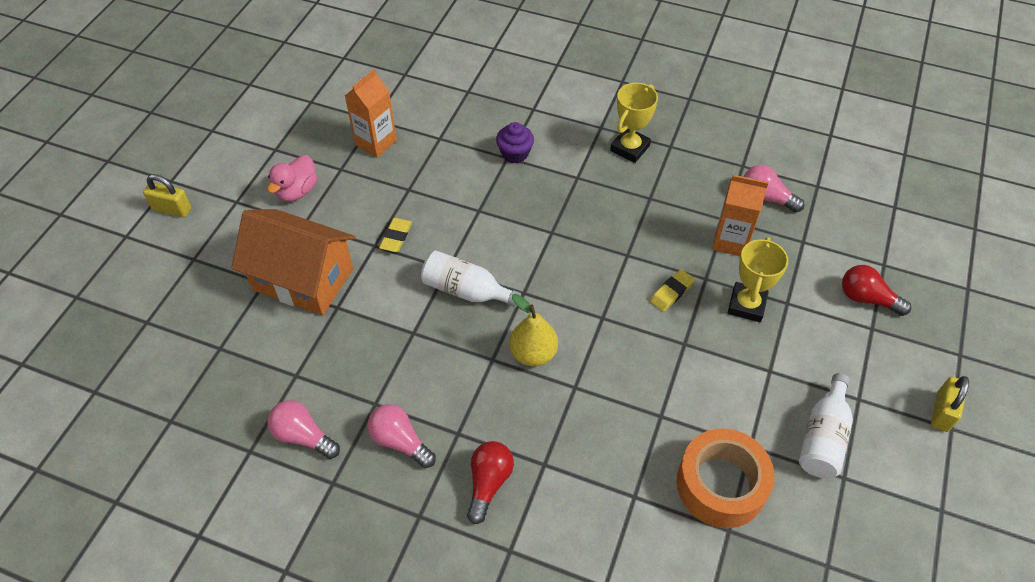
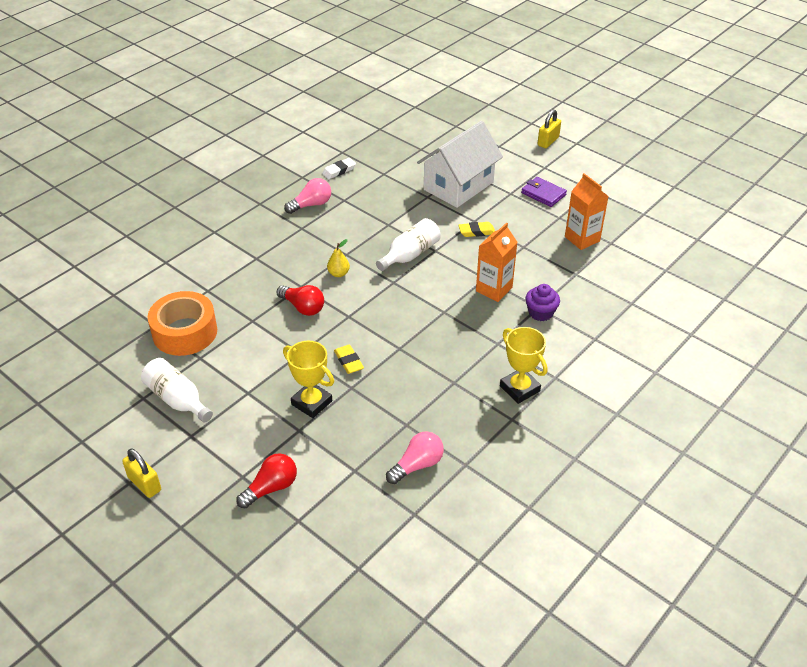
camera: 110 degrees right, 10 degrees down
orange house [231,209,355,315] -> white house [417,121,503,208]
pink duck [267,155,317,202] -> purple wallet [521,177,567,207]
pink light bulb [268,400,340,459] -> white eraser [322,158,356,179]
yellow eraser [379,218,412,252] -> yellow eraser turned 45 degrees counterclockwise [458,222,495,237]
red light bulb [467,441,514,524] -> red light bulb moved to [277,285,324,316]
yellow pear [509,294,558,366] -> yellow pear [327,239,350,277], size x0.63
orange carton [712,175,768,256] -> orange carton moved to [476,222,517,302]

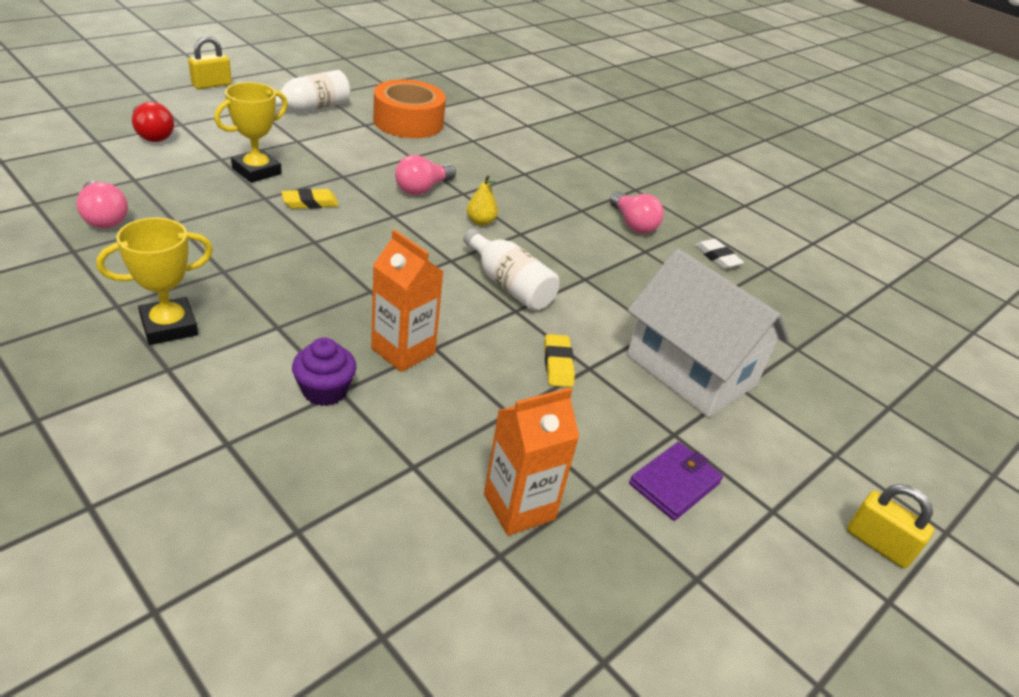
camera: 90 degrees right, 5 degrees down
red light bulb [277,285,324,316] -> pink light bulb [395,155,456,195]

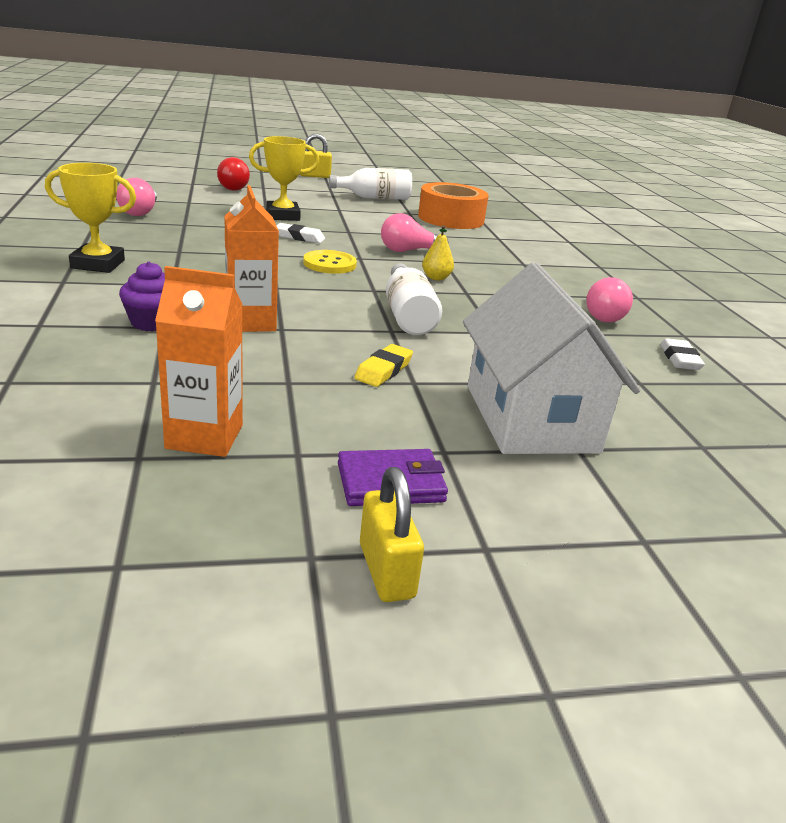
camera: 35 degrees right, 10 degrees down
yellow eraser [281,188,339,209] -> white eraser [276,223,325,243]
yellow padlock [847,484,934,568] -> yellow padlock moved to [360,467,424,602]
none -> yellow button [303,250,357,274]

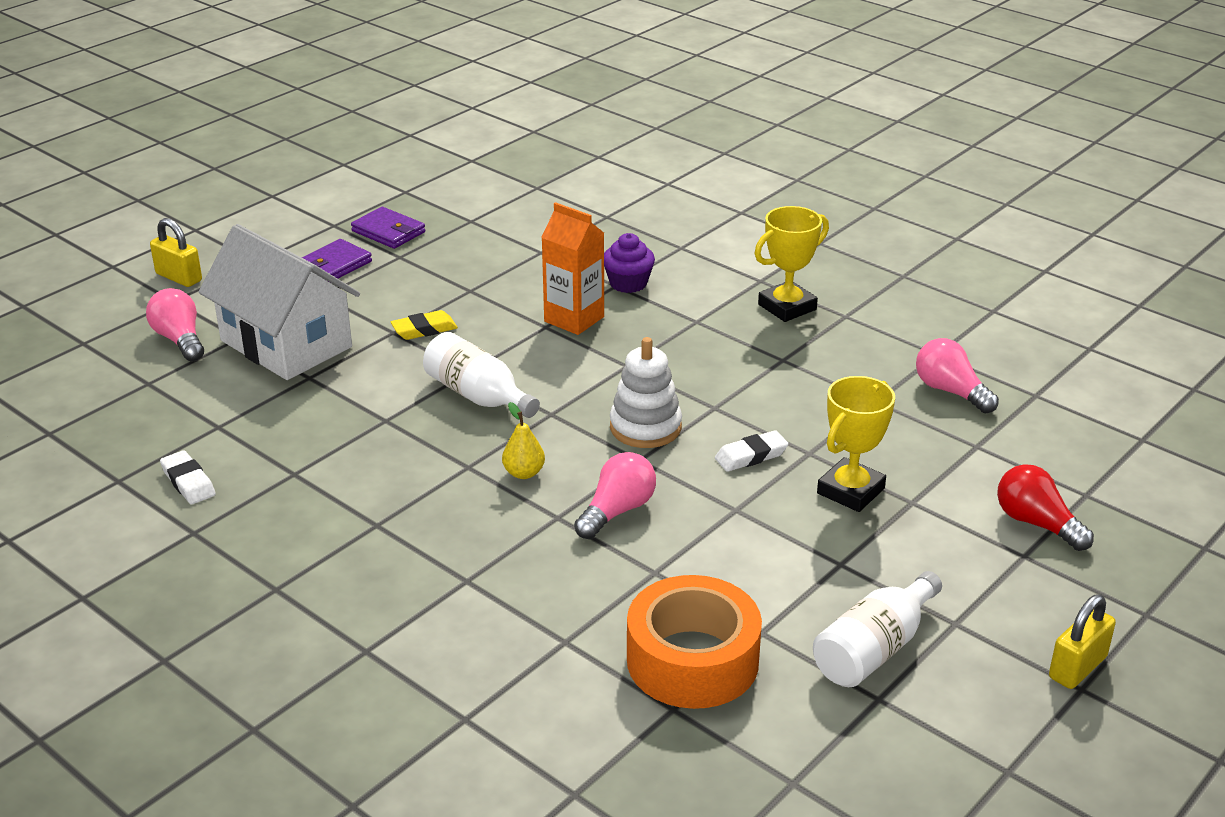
camera: 145 degrees right, 5 degrees up
orange carton [155,266,243,457] -> none
yellow button [303,250,357,274] -> white stacking toy [610,337,682,448]
yellow eraser [354,344,413,387] -> yellow eraser turned 75 degrees clockwise [391,310,458,340]
yellow padlock [360,467,424,602] -> yellow padlock moved to [150,218,202,287]
pink light bulb [586,277,633,323] -> pink light bulb moved to [146,288,204,361]
none -> purple wallet [351,207,425,249]

